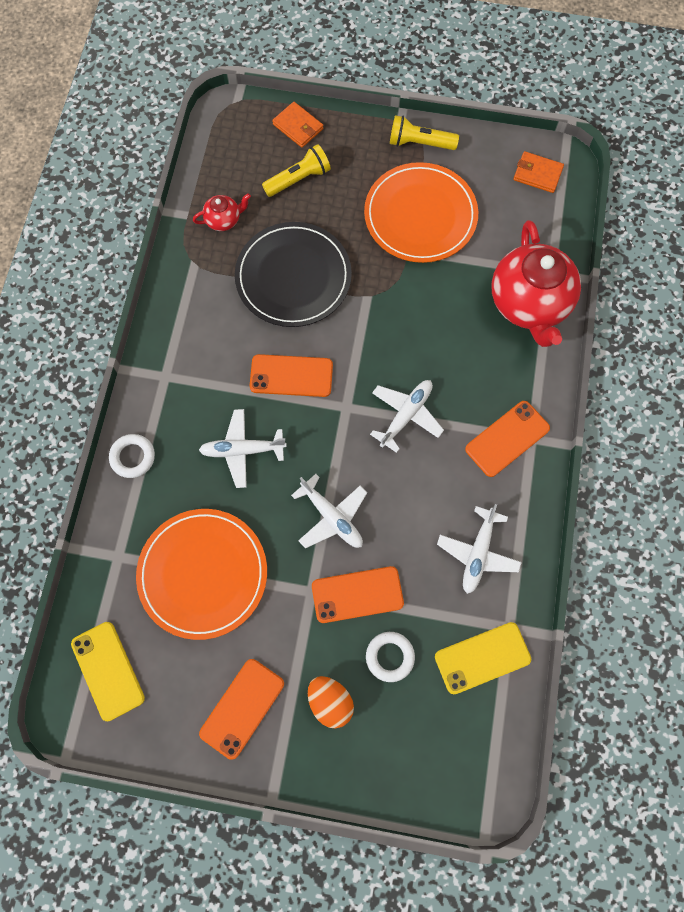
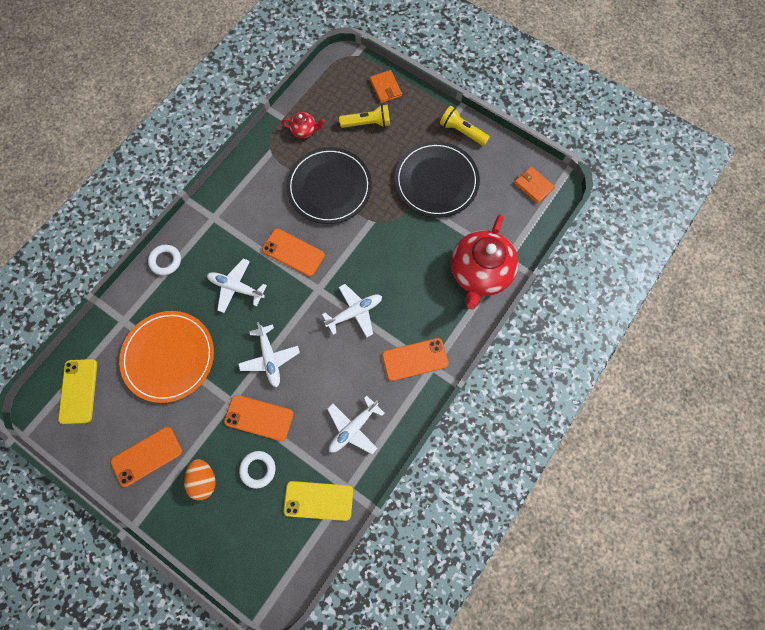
camera: 25 degrees right, 0 degrees up
orange plate [364,162,478,263] -> black plate [394,141,480,218]

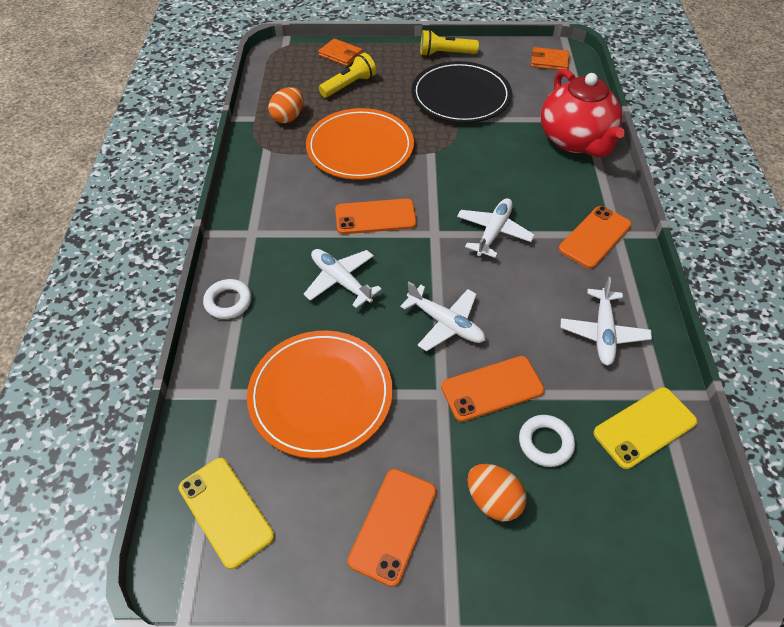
camera: 35 degrees left, 20 degrees down
white plane [207,259,267,313] -> white plane turned 60 degrees clockwise [304,249,382,308]
red teapot [281,112,325,138] -> orange egg [268,87,304,123]
black plate [286,147,372,224] -> orange plate [306,108,414,180]

